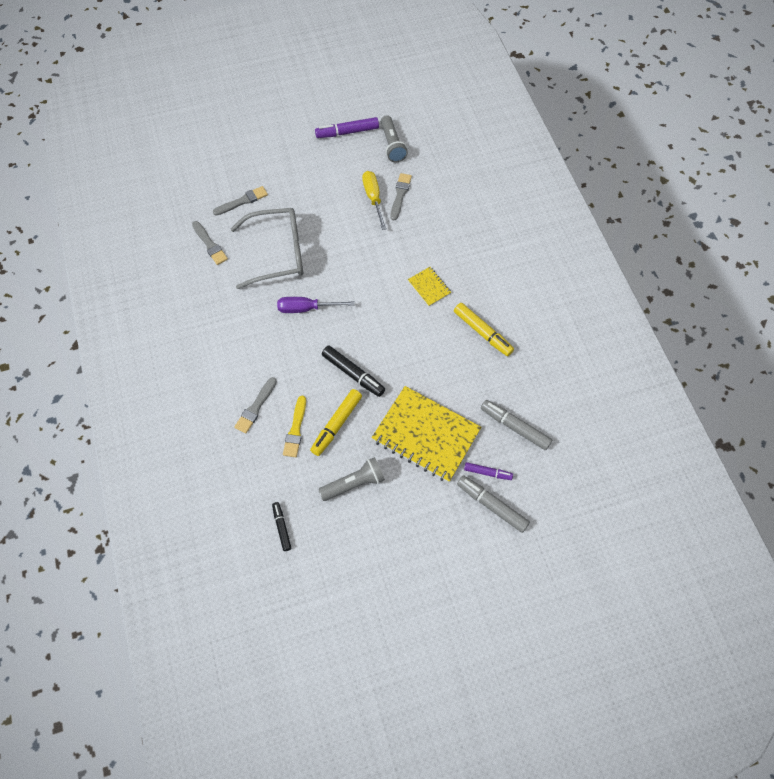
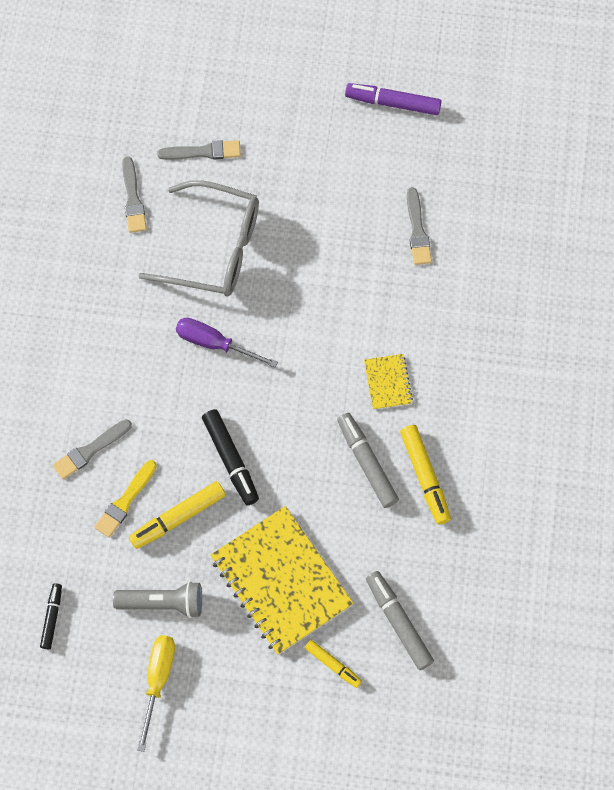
camera: 25 degrees right, 5 degrees up
yellow screwdriver [362,171,387,230] -> yellow screwdriver moved to [137,635,175,752]
grey flashlight [381,115,408,163] -> none
grey brush [390,173,412,220] -> grey brush turned 135 degrees clockwise [407,187,432,265]
grey marker [457,475,530,533] -> grey marker moved to [337,413,399,508]
purple marker [464,462,513,480] -> yellow marker [305,640,362,688]

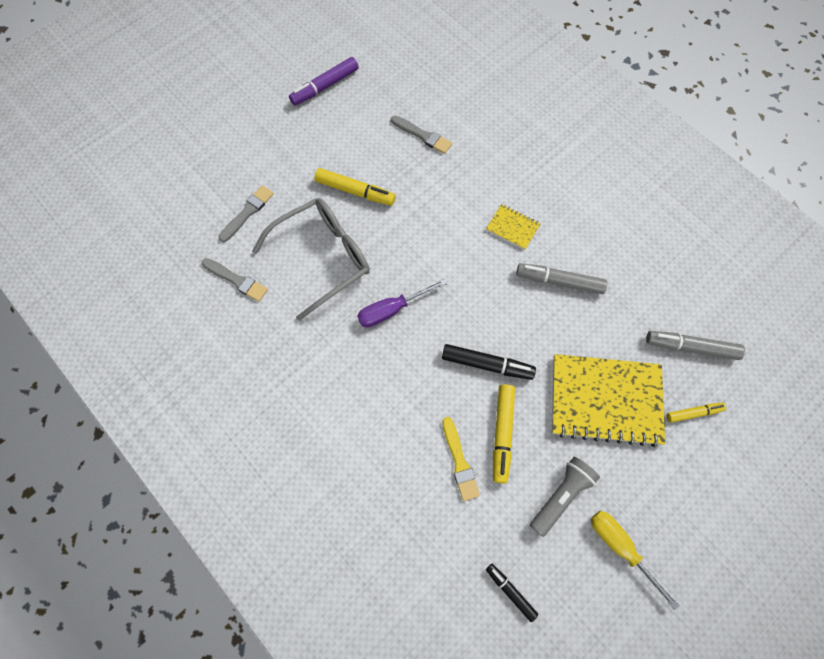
camera: 50 degrees left, 0 degrees up
grey brush [53,419,132,480] -> none
yellow marker [400,425,451,525] -> yellow marker moved to [314,168,396,206]

